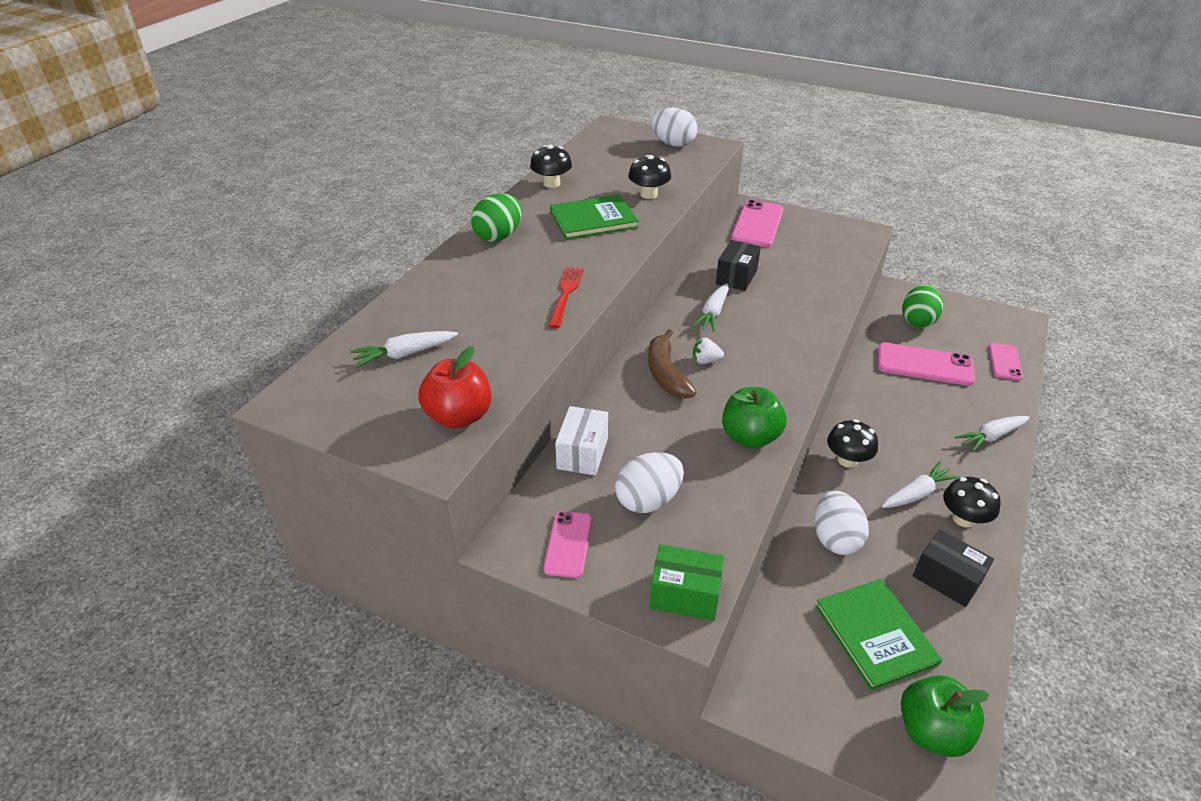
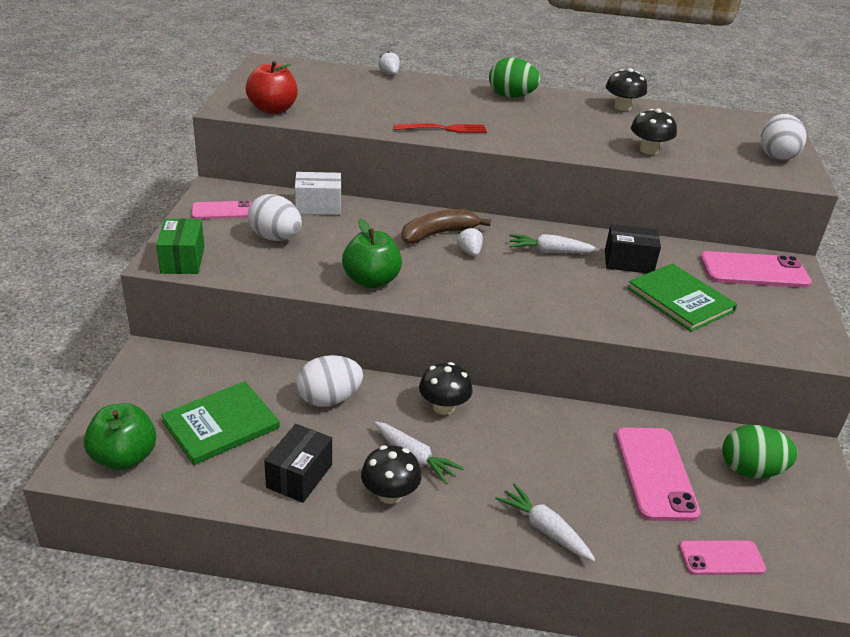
camera: 70 degrees right, 5 degrees down
white carrot [350,331,458,368] -> none
green book [550,195,639,240] -> green book moved to [627,263,737,332]
none -> white strawberry [379,51,400,75]

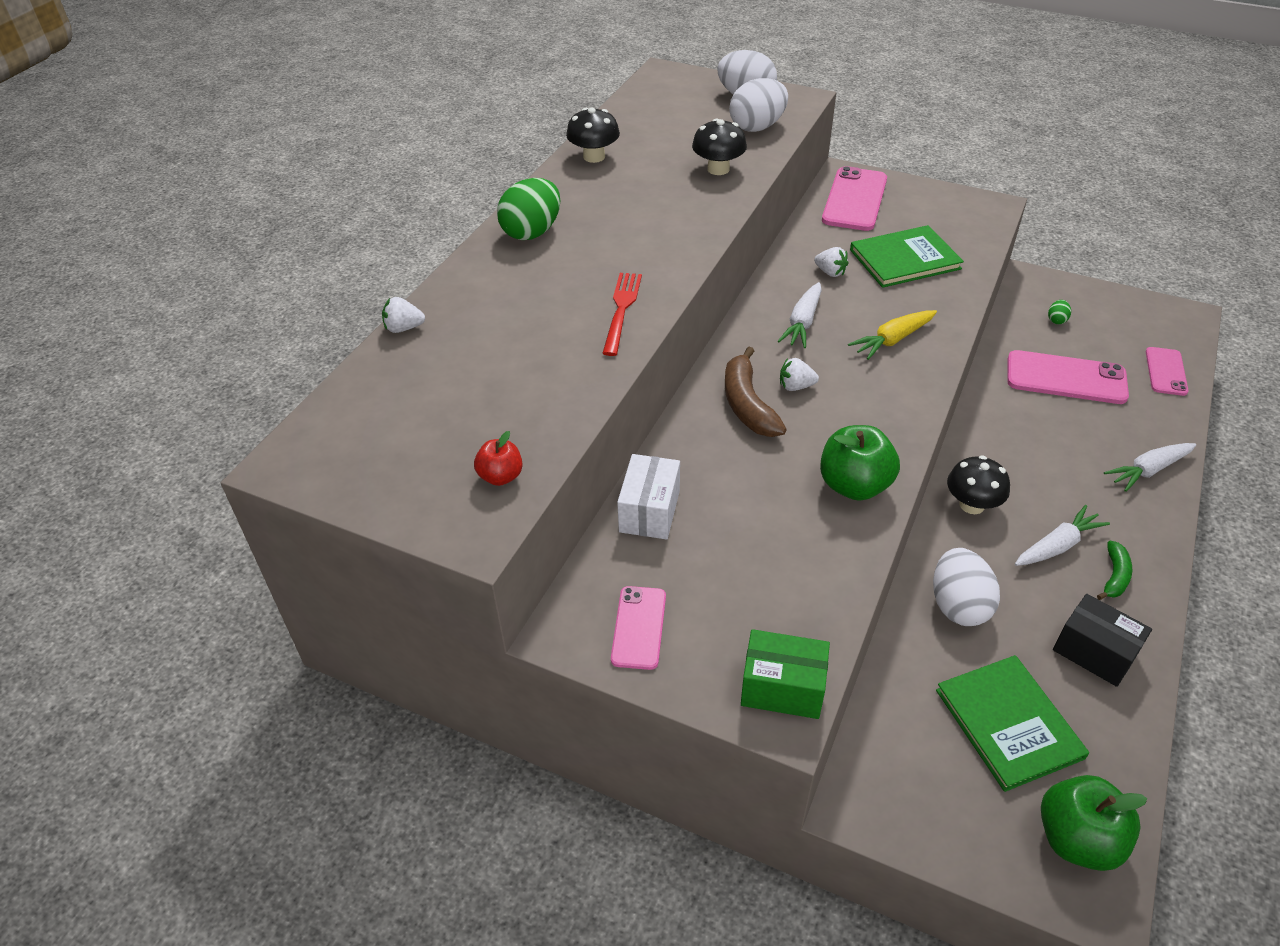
camera: 70 degrees left, 10 degrees up
red apple [246,61,298,114] -> red apple [474,431,523,486], size x0.55
white egg [248,194,302,241] -> white egg moved to [729,78,788,132]
black mushroom [361,445,422,504] -> green banana [1097,541,1132,600]
black box [605,224,661,273] -> white strawberry [814,247,849,277]
green egg [722,425,798,478] -> green egg [1048,300,1071,324], size x0.45
none -> yellow carrot [848,310,937,360]

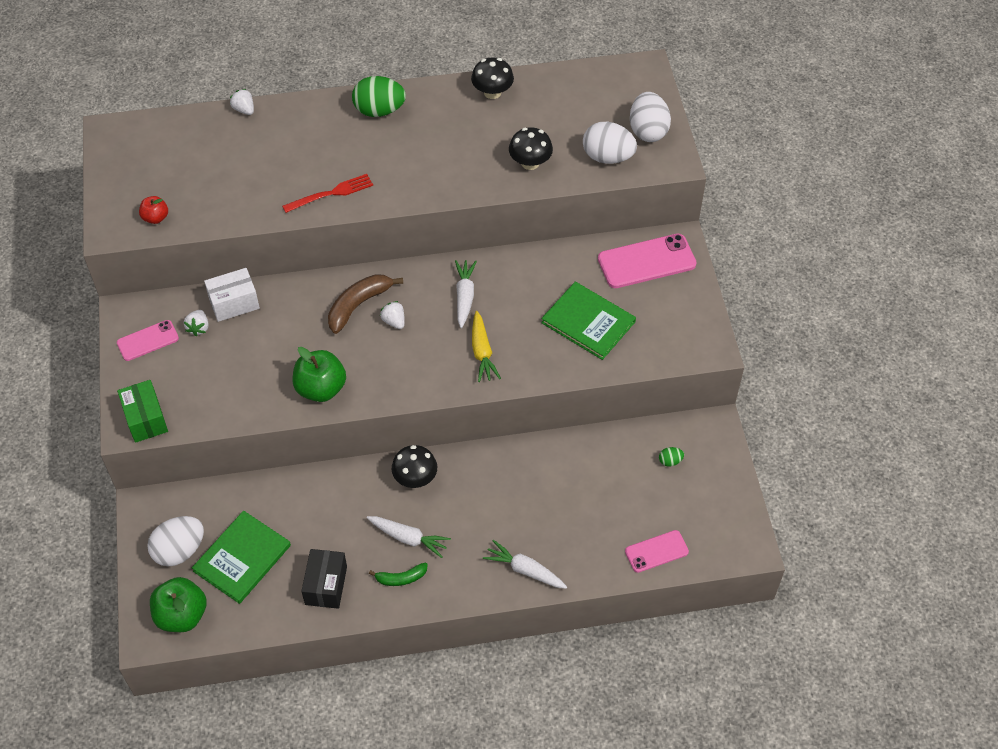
camera: 55 degrees right, 10 degrees up
white carrot [778,282,822,348] -> white carrot turned 105 degrees clockwise [455,260,477,328]
white strawberry [814,247,849,277] -> white strawberry moved to [184,310,209,336]
yellow carrot [848,310,937,360] -> yellow carrot turned 120 degrees counterclockwise [472,311,501,382]
white egg [933,548,1000,626] -> white egg moved to [147,516,204,567]
pink phone [1007,350,1129,404] -> none

